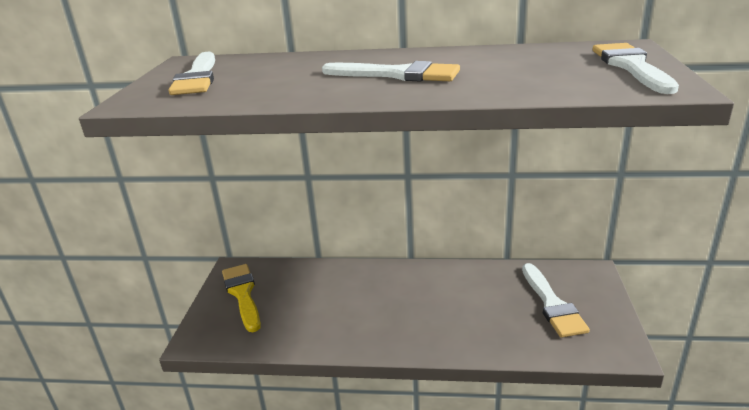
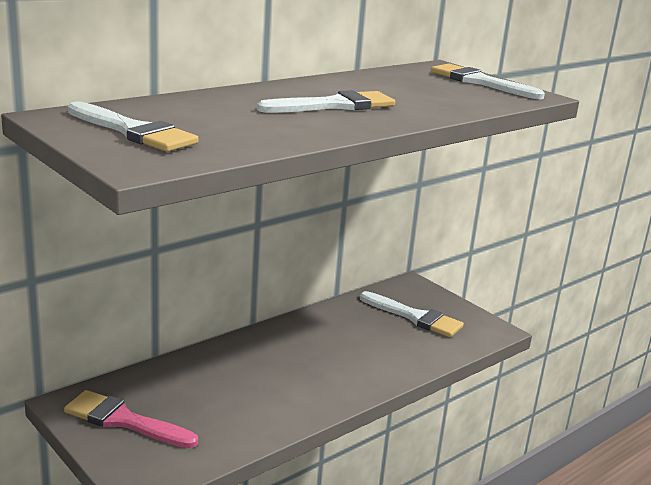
camera: 50 degrees left, 5 degrees down
yellow brush [222,264,261,332] -> pink brush [64,390,198,448]

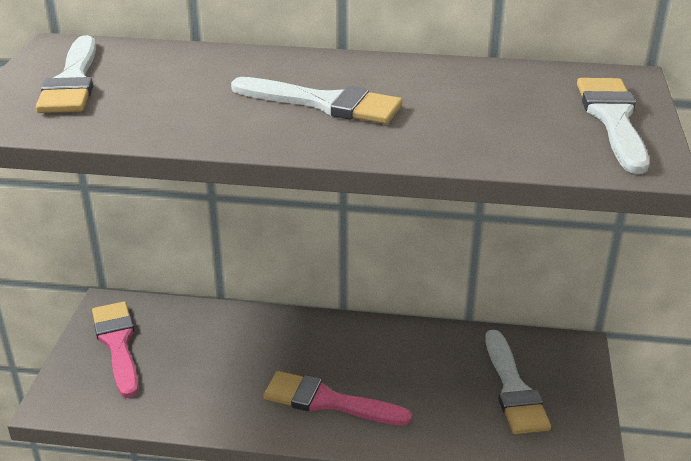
camera: 50 degrees right, 10 degrees up
none -> pink brush [263,371,412,426]

